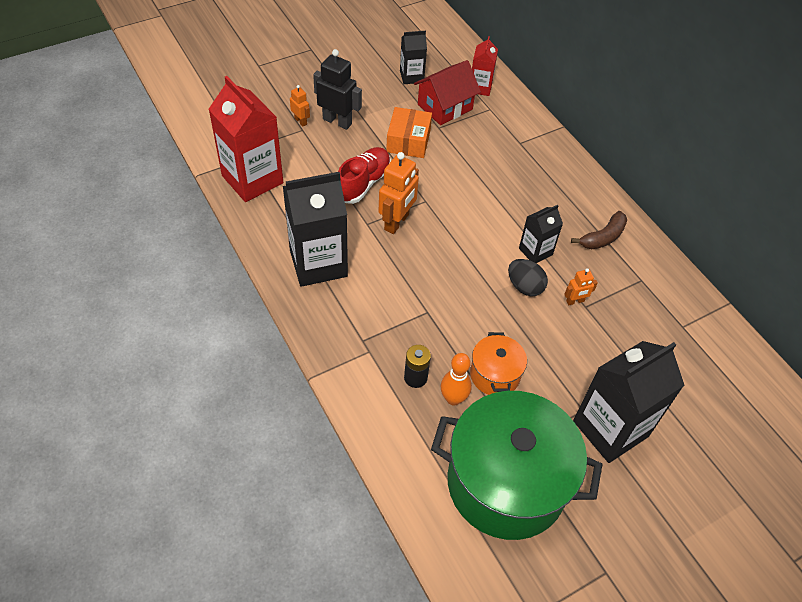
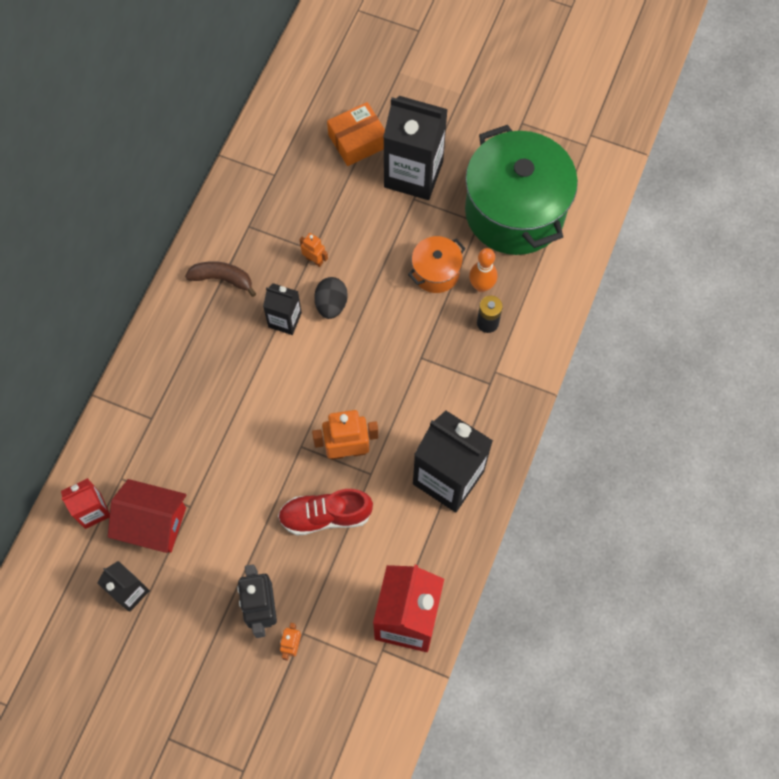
camera: 125 degrees left, 15 degrees up
orange box [386,107,432,158] -> orange box moved to [327,102,385,166]

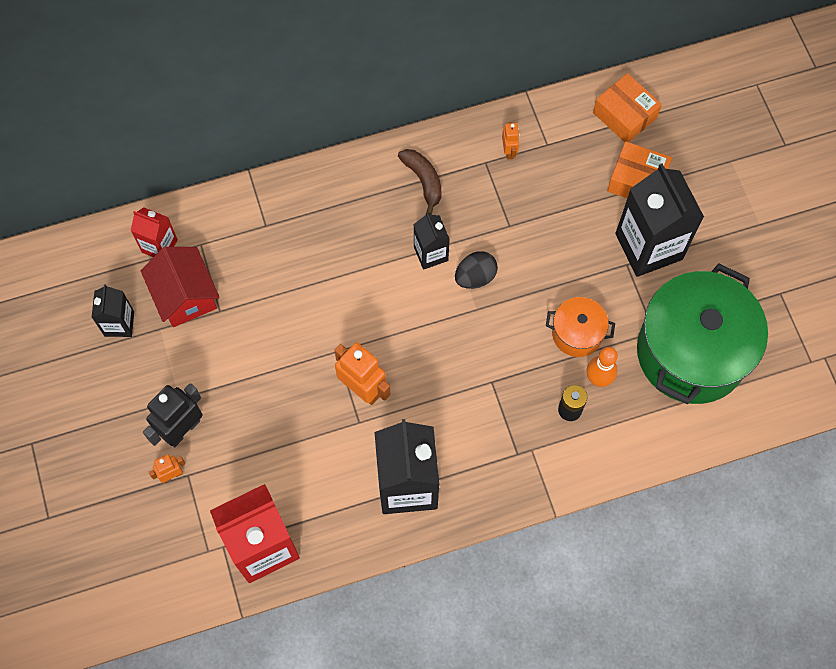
camera: 50 degrees right, 0 degrees up
red shoe [278,489,373,536] -> none
orange robot [300,233,328,267] -> orange robot moved to [502,122,520,160]
none -> orange box [593,73,662,142]

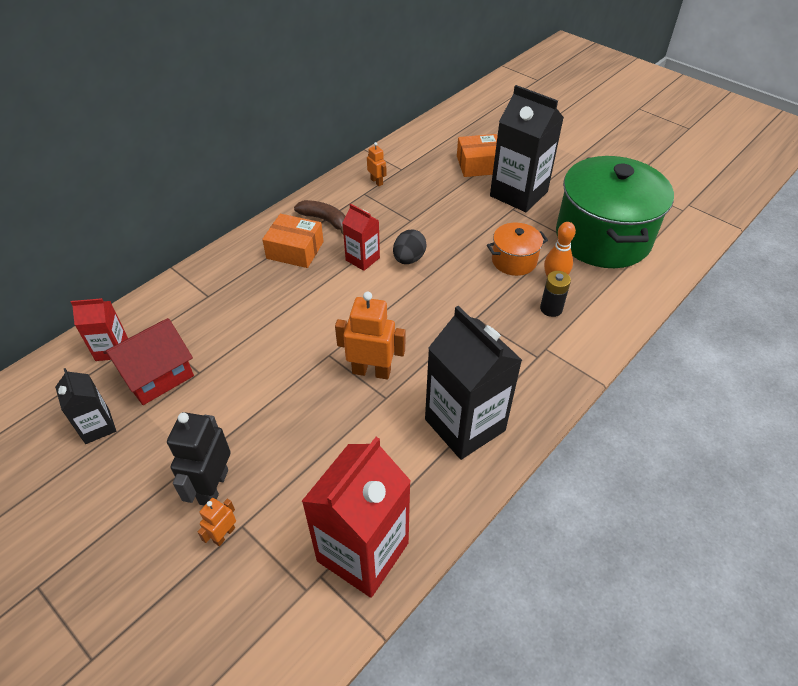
camera: 30 degrees left, 20 degrees down
red house [141,247,220,327] -> red house turned 75 degrees counterclockwise [103,318,194,405]
black carton [413,213,450,270] -> red carton [343,204,380,271]
orange box [593,73,662,142] -> orange box moved to [262,214,324,268]

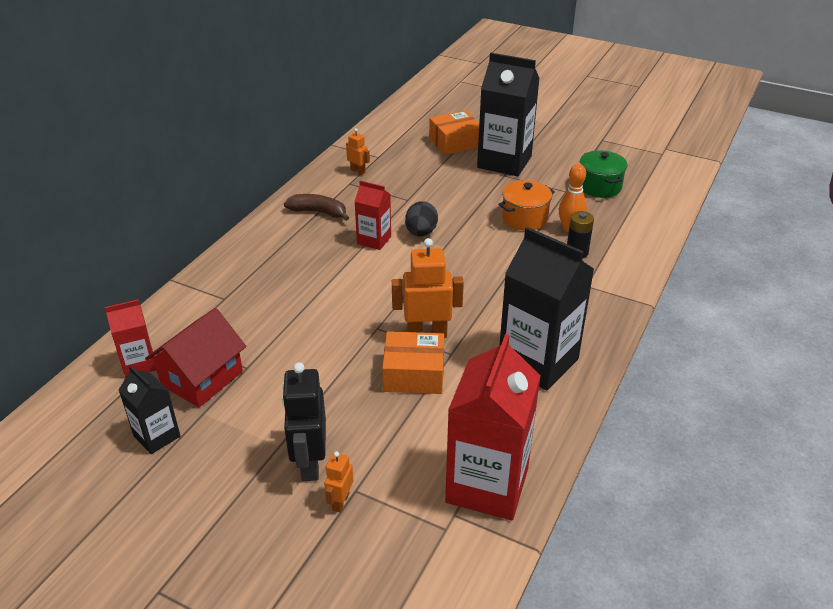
camera: 15 degrees left, 10 degrees down
orange box [262,214,324,268] -> orange box moved to [382,331,444,394]
green pot [556,156,674,268] -> green pot [580,150,627,198], size x0.46

